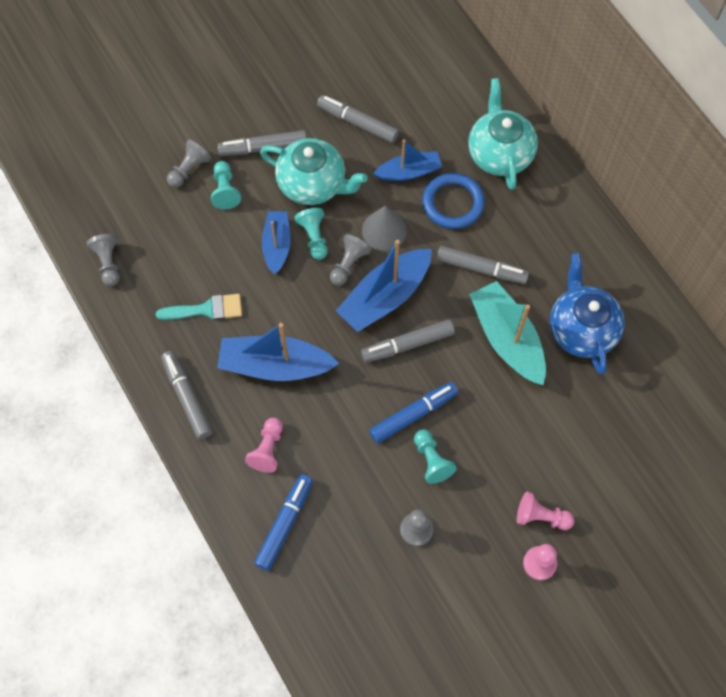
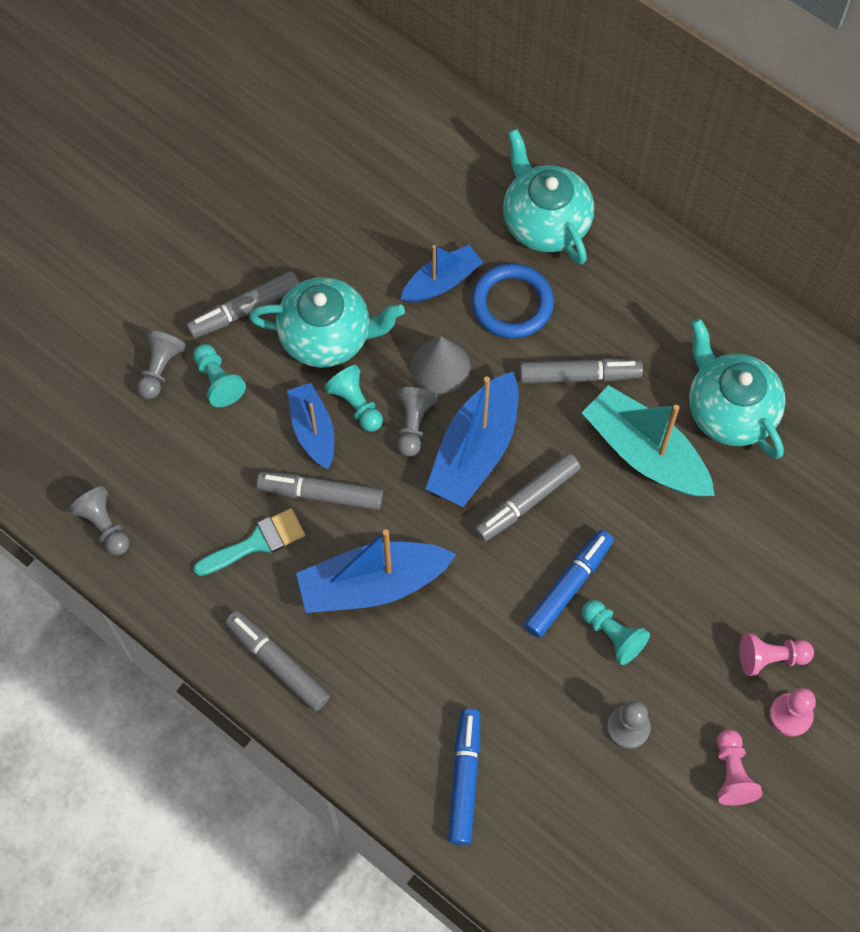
camera: 20 degrees left, 0 degrees up
pink pawn [245,418,283,473] -> pink pawn moved to [717,729,763,806]
grey marker [317,95,399,143] -> grey marker moved to [257,472,383,510]
blue teapot [550,253,625,374] -> turquoise teapot [689,319,786,459]

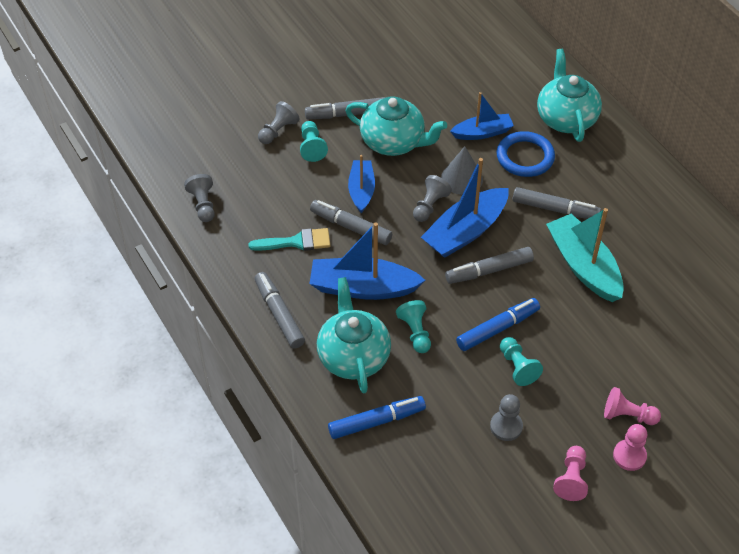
camera: 20 degrees right, 15 degrees down
turquoise pawn [324,365,383,432] -> turquoise pawn moved to [396,300,431,353]
blue marker [448,708,480,845] -> blue marker turned 45 degrees clockwise [328,396,426,439]
turquoise teapot [689,319,786,459] -> turquoise teapot moved to [317,277,391,393]

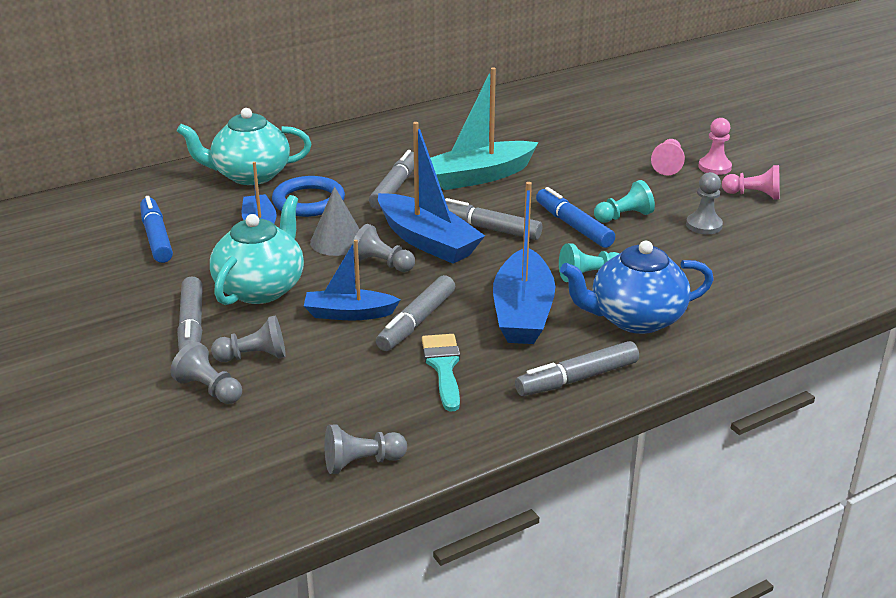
camera: 90 degrees left, 20 degrees down
turquoise pawn [300,121,328,162] -> grey pawn [211,316,286,362]
turquoise teapot [317,277,391,393] -> blue teapot [560,241,714,334]
blue marker [328,396,426,439] -> blue marker moved to [140,196,173,263]
grey marker [445,247,534,284] -> grey marker turned 135 degrees clockwise [445,198,542,240]

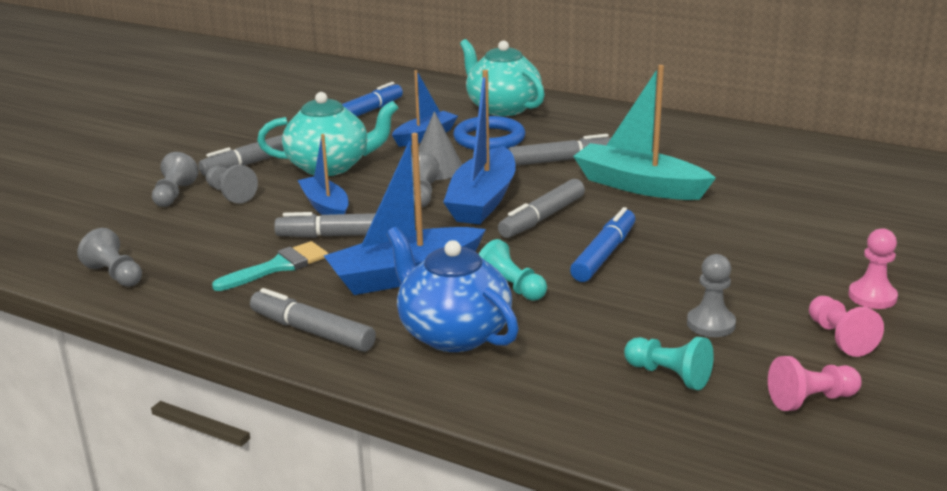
camera: 60 degrees right, 5 degrees down
grey marker [445,198,542,240] -> grey marker turned 135 degrees counterclockwise [498,179,585,238]
turquoise pawn [594,180,655,223] -> turquoise pawn moved to [624,337,714,390]
pink pawn [651,139,685,176] -> pink pawn moved to [768,356,862,411]

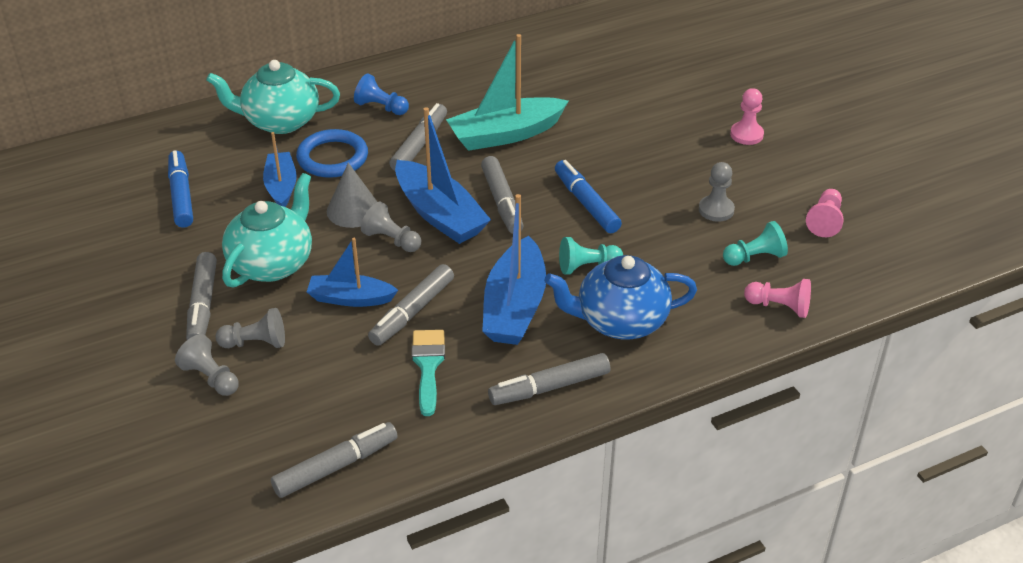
camera: 55 degrees left, 15 degrees up
grey pawn [77,228,142,287] -> grey marker [271,422,398,498]
pink pawn [809,296,884,357] -> pink pawn moved to [744,279,811,318]
none -> blue pawn [354,74,409,115]

